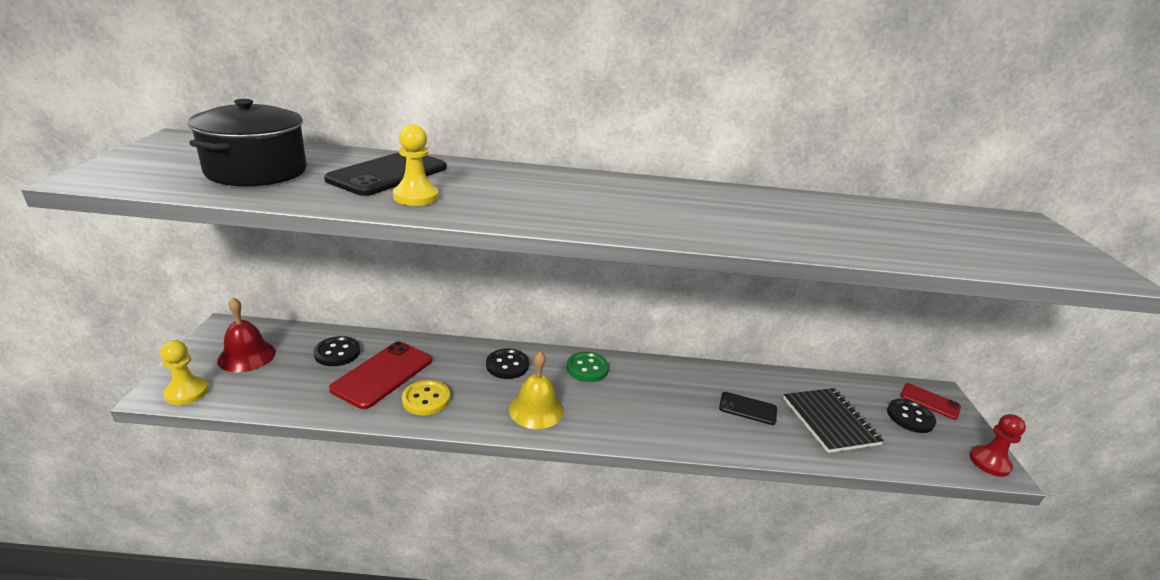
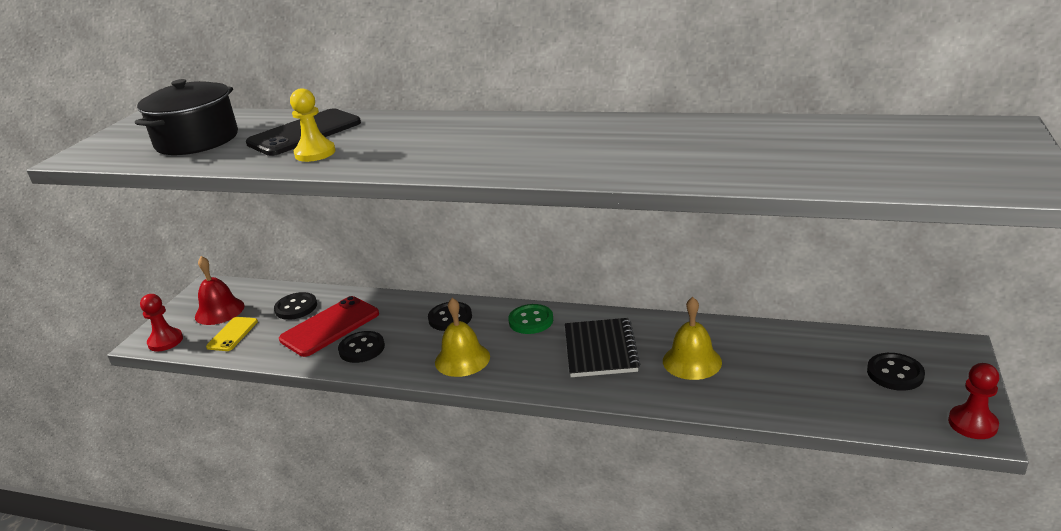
camera: 20 degrees right, 0 degrees up
yellow pawn [160,340,208,405] -> red pawn [140,294,183,351]
yellow button [402,380,450,415] -> black button [338,331,385,363]
black phone [719,392,777,425] -> yellow bell [663,297,722,380]
black notebook [783,388,884,453] -> black notebook moved to [565,318,640,377]
red phone [901,383,961,420] -> none
none -> yellow phone [206,317,258,351]

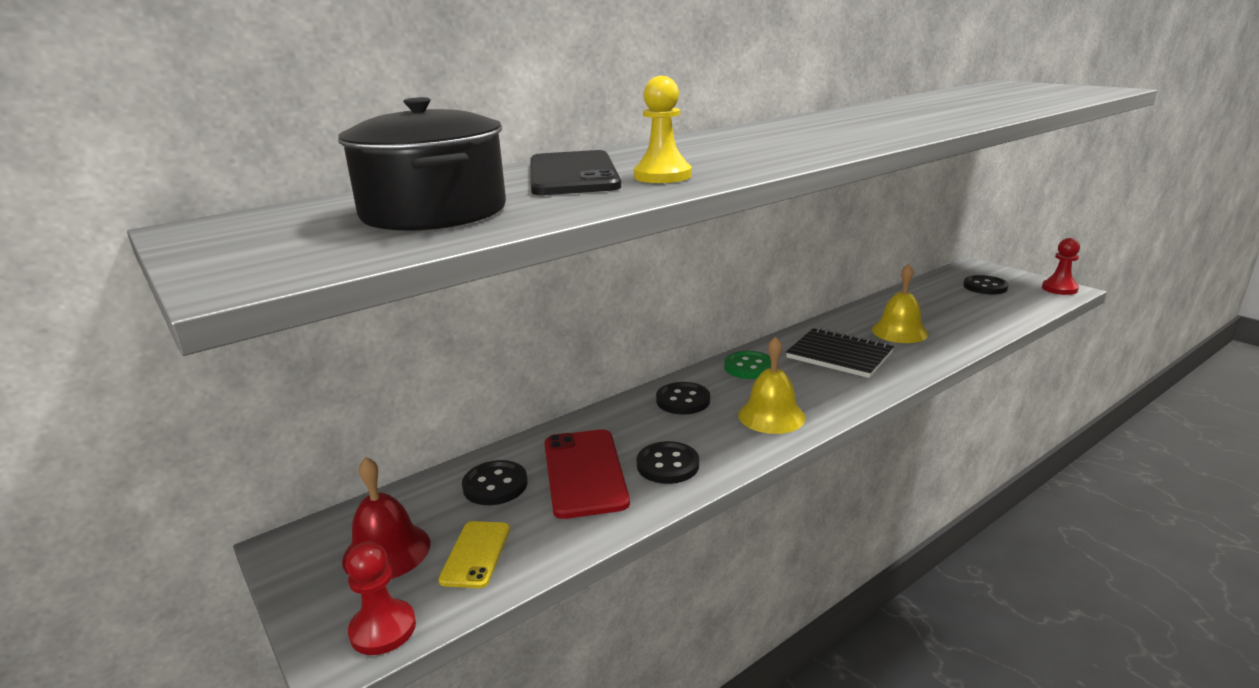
camera: 55 degrees left, 5 degrees down
yellow phone [206,317,258,351] -> yellow phone turned 45 degrees clockwise [438,521,510,588]

